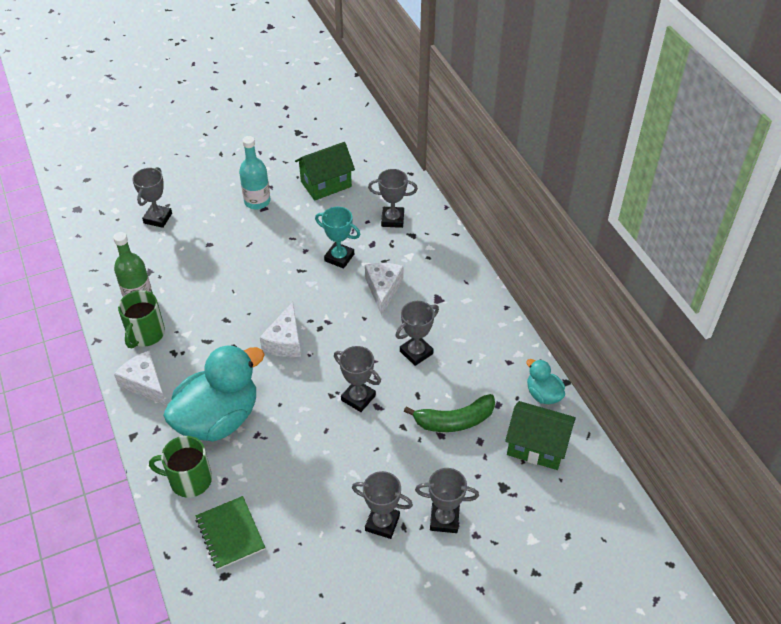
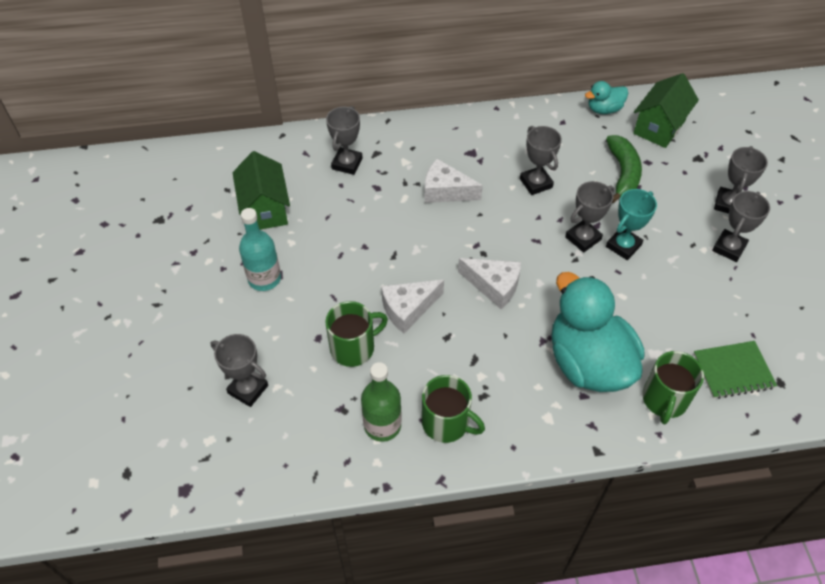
camera: 75 degrees left, 5 degrees up
white cheese [114,351,167,406] -> white cheese moved to [381,280,444,333]
turquoise trophy [315,207,361,269] -> turquoise trophy moved to [606,189,657,260]
none -> green mug [325,301,388,367]

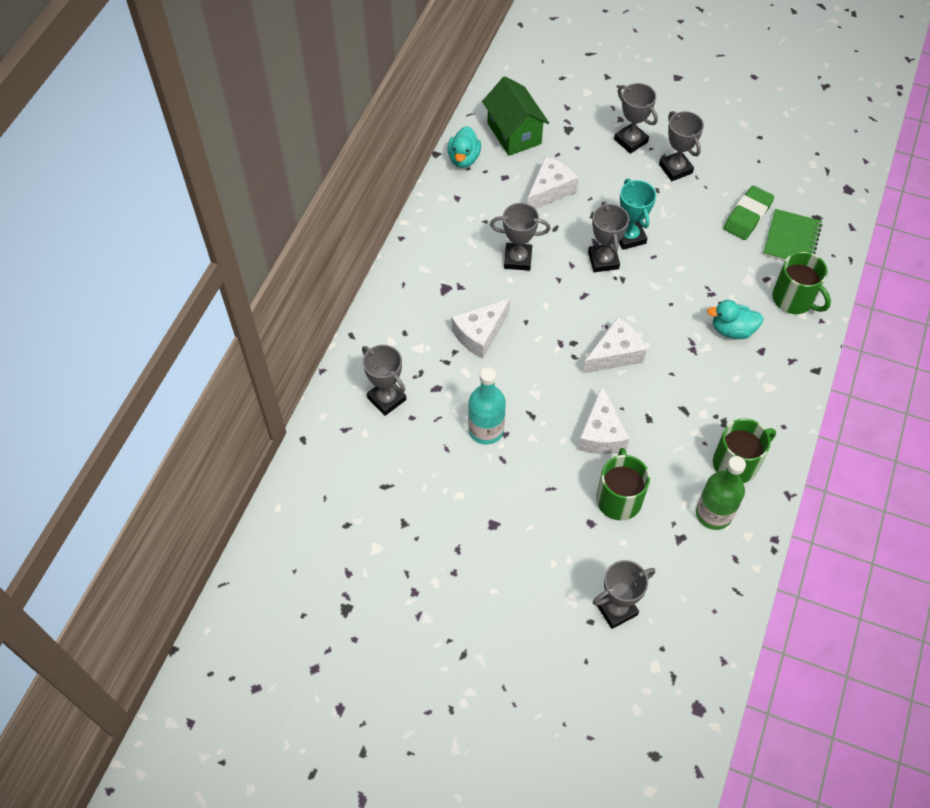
camera: 60 degrees left, 5 degrees up
green house [233,151,290,230] -> none
turquoise bottle [239,208,281,291] -> turquoise bottle moved to [468,367,506,445]
turquoise duck [551,272,645,392] -> turquoise duck [707,300,764,339], size x0.47
green banana [606,135,642,203] -> white cheese [527,156,579,209]
none -> green eraser [724,186,774,240]

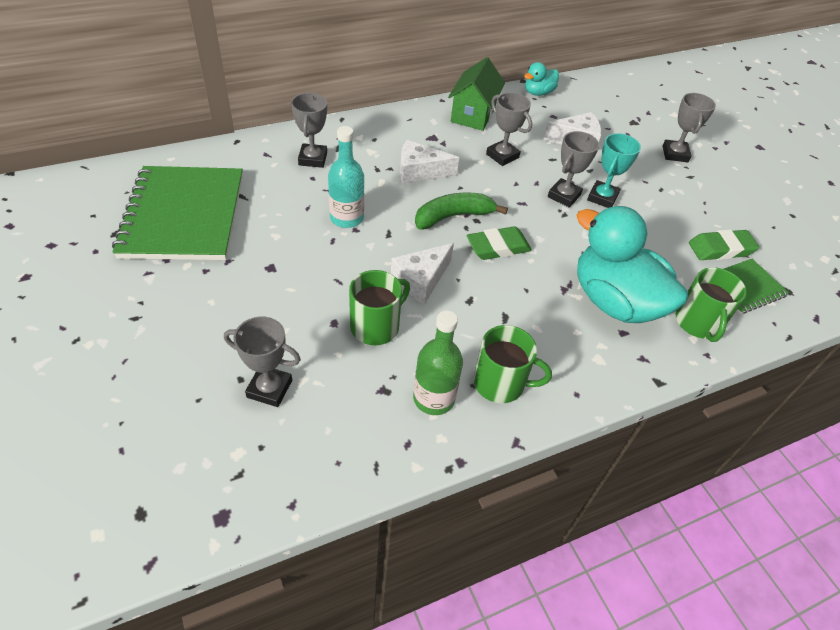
camera: 40 degrees right, 10 degrees down
green house [482,76,549,156] -> green house moved to [448,57,505,131]
white cheese [582,317,647,374] -> green eraser [467,226,532,260]
grey trophy [659,111,704,181] -> none
turquoise duck [707,300,764,339] -> turquoise duck [576,206,688,323], size x2.14
none -> green notebook [112,166,243,260]
none -> green banana [415,192,508,230]

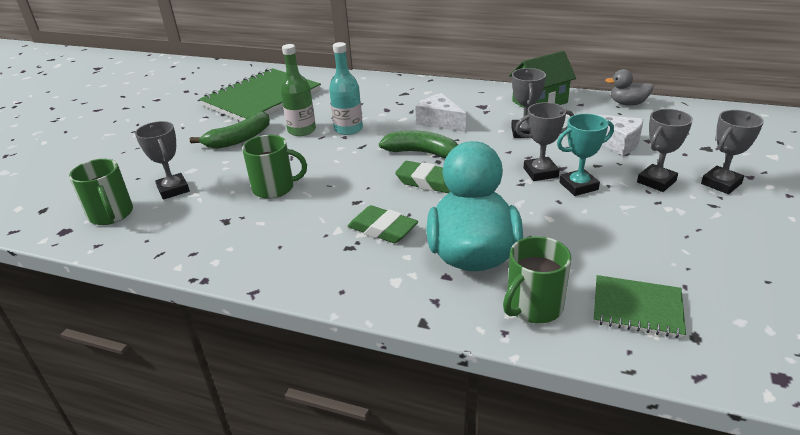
camera: 50 degrees right, 15 degrees down
grey trophy [291,93,327,168] -> grey trophy moved to [637,109,693,192]
white cheese [391,243,454,304] -> none
green bottle [413,310,463,415] -> green bottle moved to [280,44,316,136]
green mug [473,325,552,403] -> green mug moved to [69,159,133,225]
turquoise duck [524,62,559,96] -> grey duck [605,69,654,106]
green eraser [689,229,759,260] -> green eraser moved to [348,205,418,243]
none -> green banana [190,111,270,149]

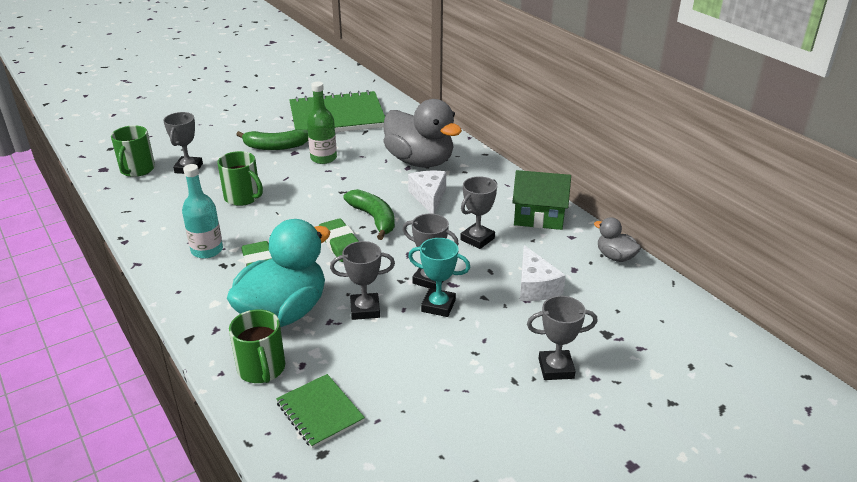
camera: 35 degrees right, 0 degrees up
turquoise bottle [329,42,363,135] -> turquoise bottle moved to [182,164,223,258]
green mug [503,236,571,323] -> green mug turned 105 degrees counterclockwise [229,309,285,383]
grey trophy [637,109,693,192] -> grey trophy moved to [330,241,395,320]
none -> grey duck [383,99,462,168]

